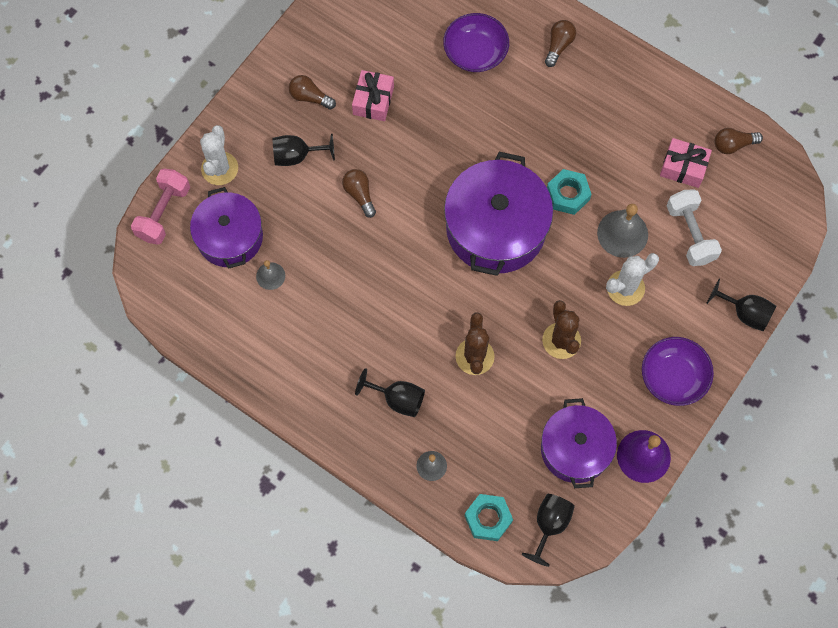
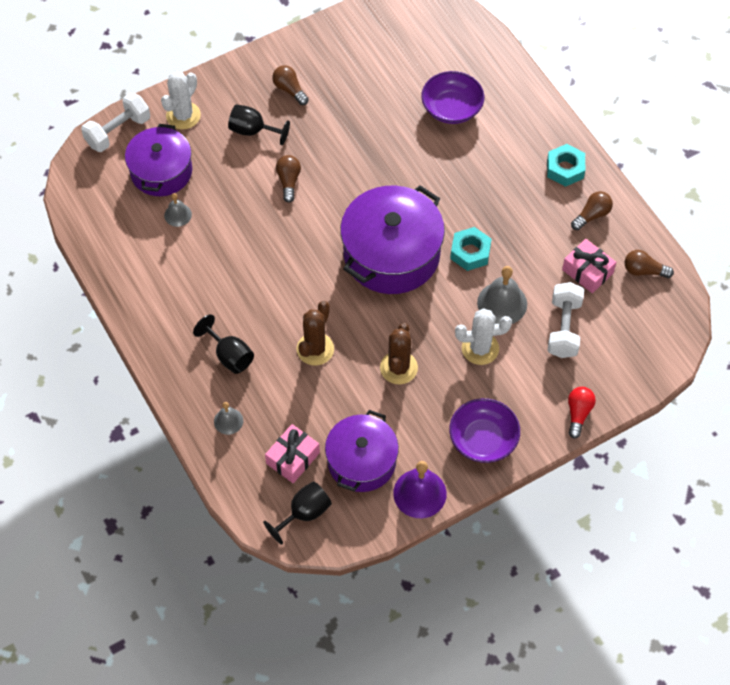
camera: 25 degrees right, 10 degrees down
pink dumbbell [131,168,190,245] -> white dumbbell [81,93,150,152]
pink gift [352,70,394,121] -> pink gift moved to [265,424,320,483]
turquoise nut [465,494,513,541] -> turquoise nut moved to [547,144,586,187]
brown light bulb [545,20,576,67] -> brown light bulb moved to [571,191,613,230]
black goblet [706,279,776,331] -> red light bulb [568,387,596,439]

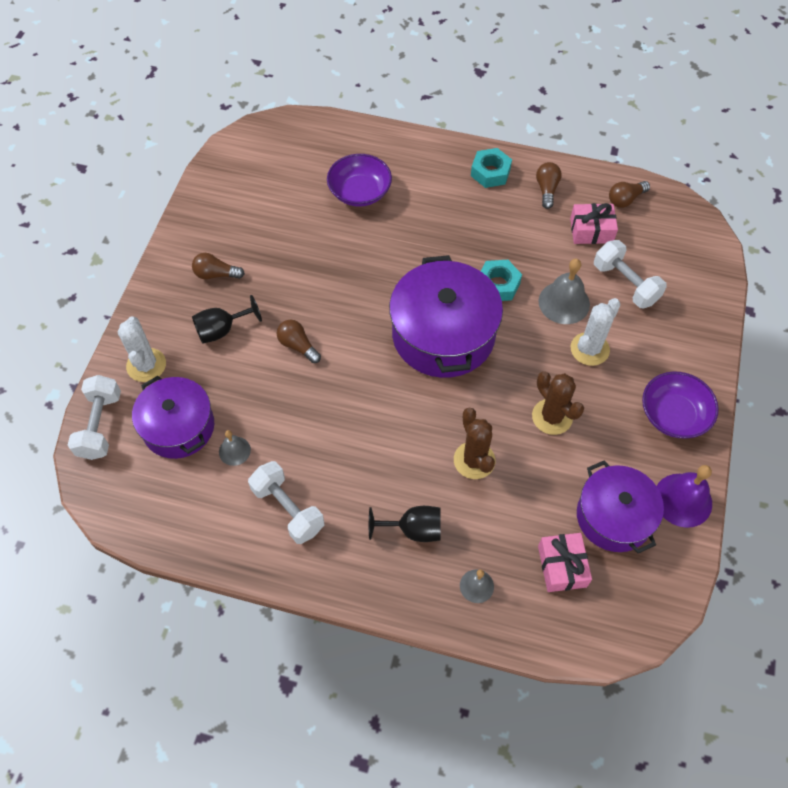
camera: 45 degrees left, 0 degrees up
black goblet [263,481,332,545] -> none
red light bulb [568,387,596,439] -> none
none -> white dumbbell [248,461,324,544]

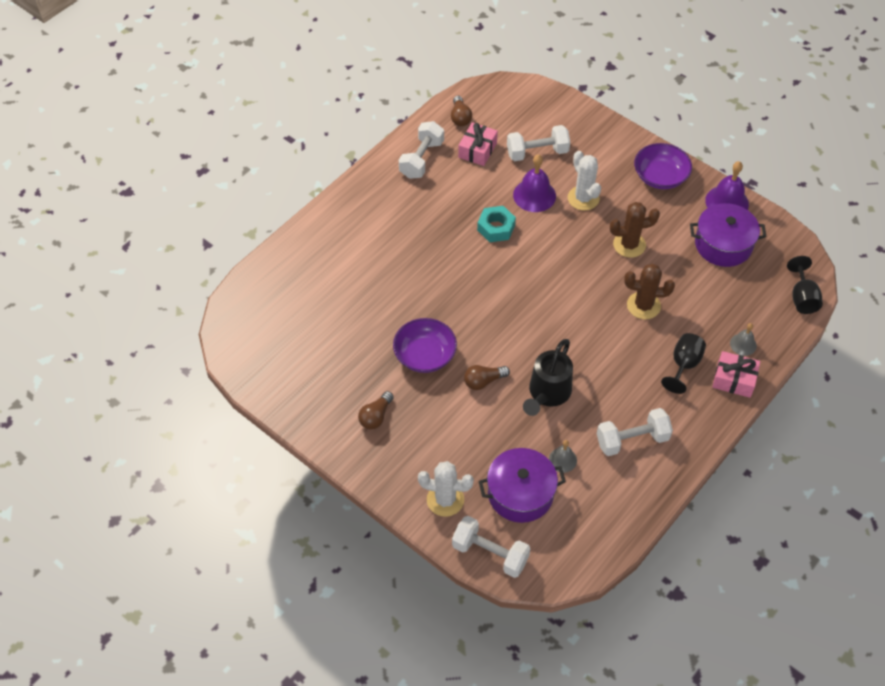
camera: 65 degrees left, 5 degrees down
black goblet [192,295,262,343] -> black goblet moved to [787,256,823,314]
purple bowl [327,154,392,207] -> purple bowl moved to [393,318,457,373]
purple pot [389,255,503,378] -> none
turquoise nut [471,148,512,188] -> none
brown light bulb [536,162,562,209] -> white dumbbell [399,121,444,179]
pink gift [538,533,592,592] -> pink gift moved to [712,351,760,398]
grey bell [539,259,590,324] -> purple bell [513,154,556,212]
none -> black watering can [523,339,573,416]

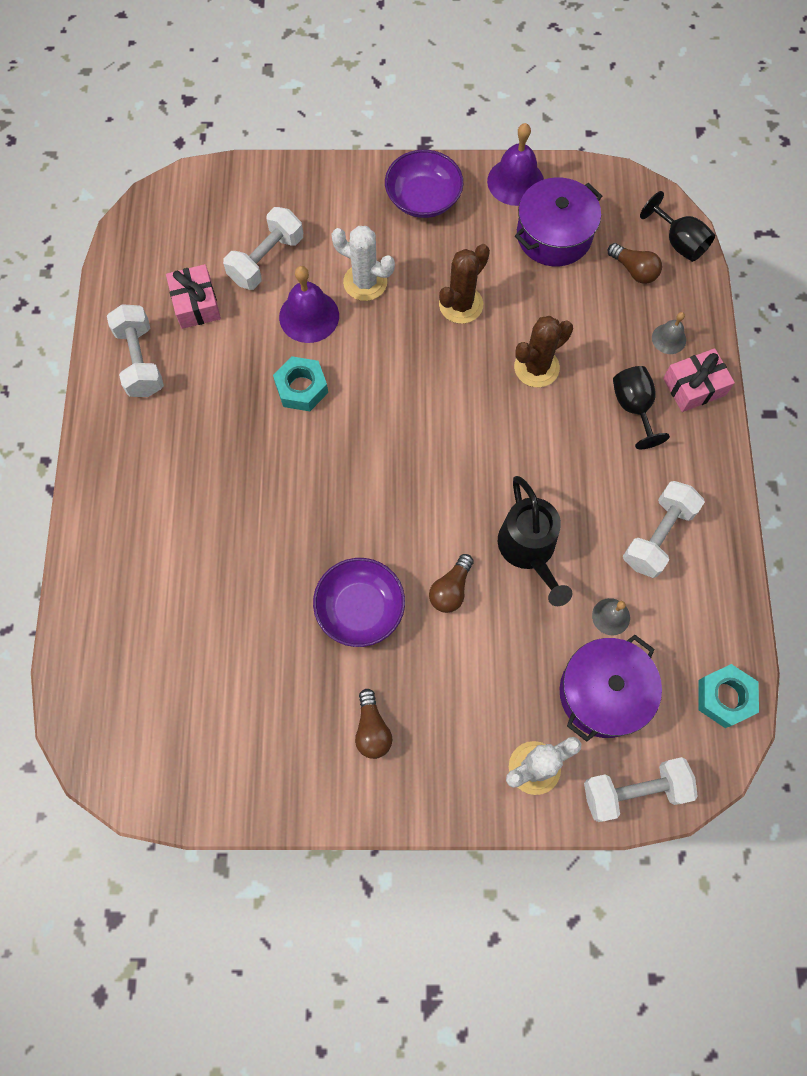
camera: 40 degrees left, 15 degrees up
brown light bulb [451,96,472,126] -> brown light bulb moved to [608,243,662,284]
none -> turquoise nut [698,664,759,728]

